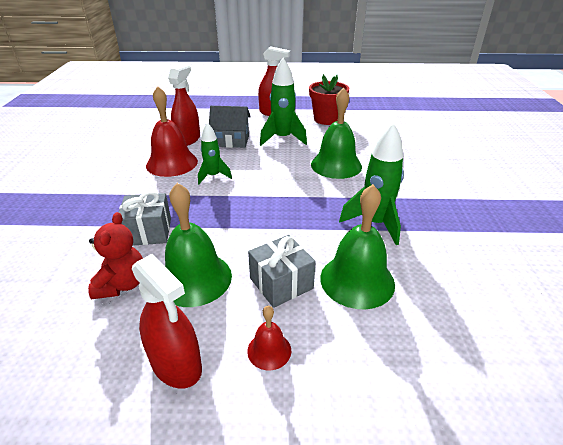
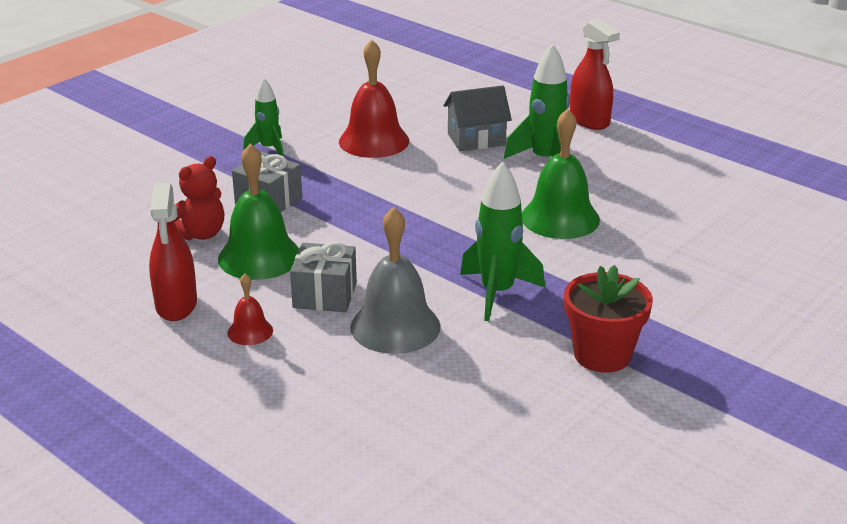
camera: 40 degrees right, 5 degrees down
red spray bottle [168,65,200,146] -> none
green rocket [198,123,232,184] -> green rocket moved to [243,78,284,157]
grey house [209,106,251,148] -> grey house turned 60 degrees counterclockwise [444,85,512,151]
red flower pot [309,74,349,125] -> red flower pot moved to [564,265,653,373]
green bell [320,184,395,309] -> grey bell [350,207,441,354]

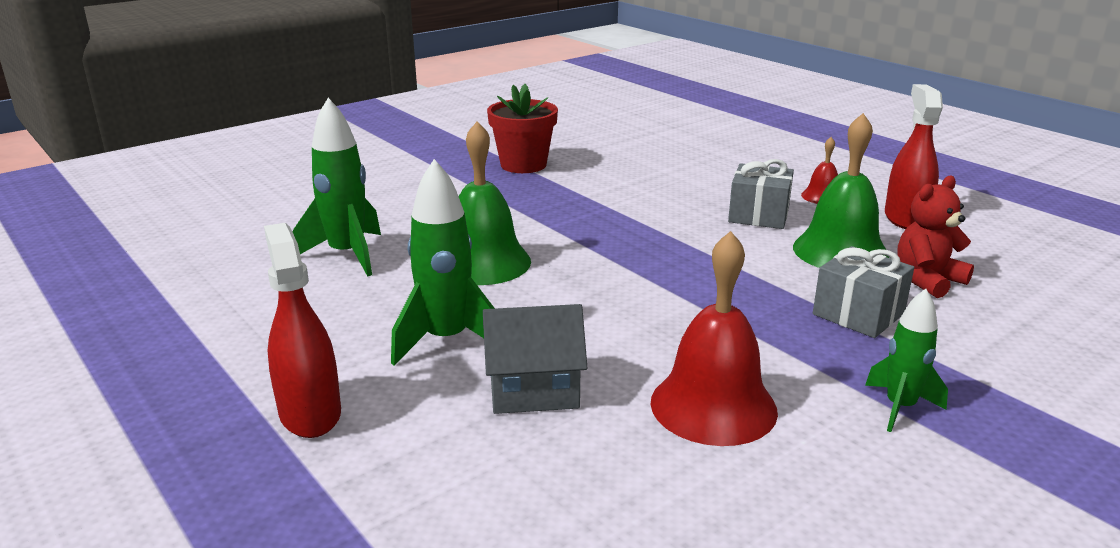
camera: 170 degrees left, 5 degrees down
grey bell [350,207,441,354] -> none
green rocket [460,161,545,321] -> green rocket moved to [292,98,381,276]

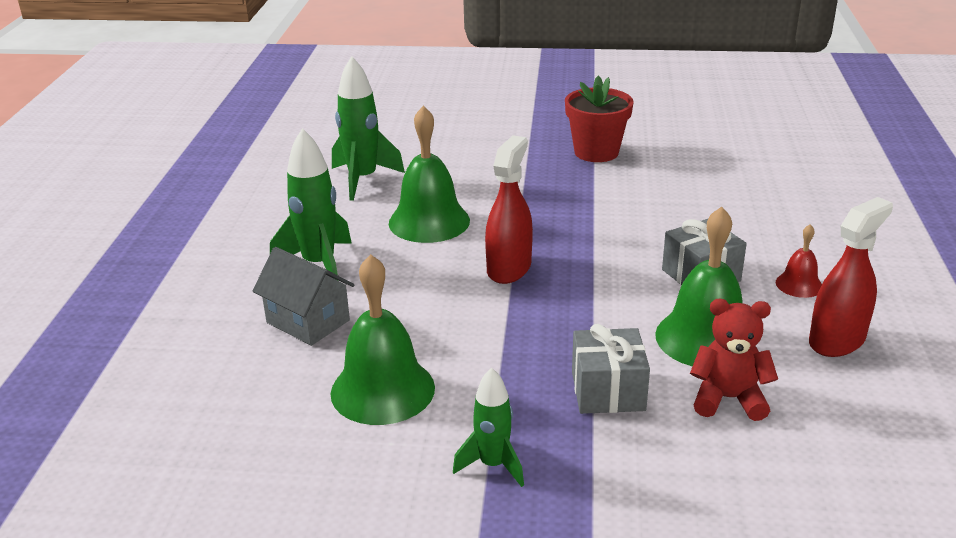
camera: 45 degrees right, 5 degrees up
red spray bottle [264,223,341,438] -> red spray bottle moved to [485,135,533,284]
red bell [651,231,778,446] -> green bell [331,254,435,425]

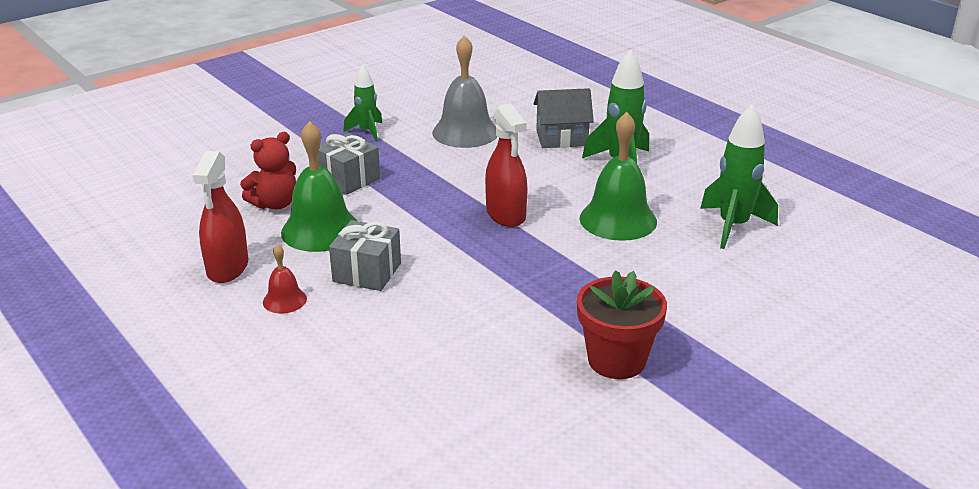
camera: 135 degrees right, 0 degrees up
green bell [331,254,435,425] -> grey bell [432,35,497,148]

